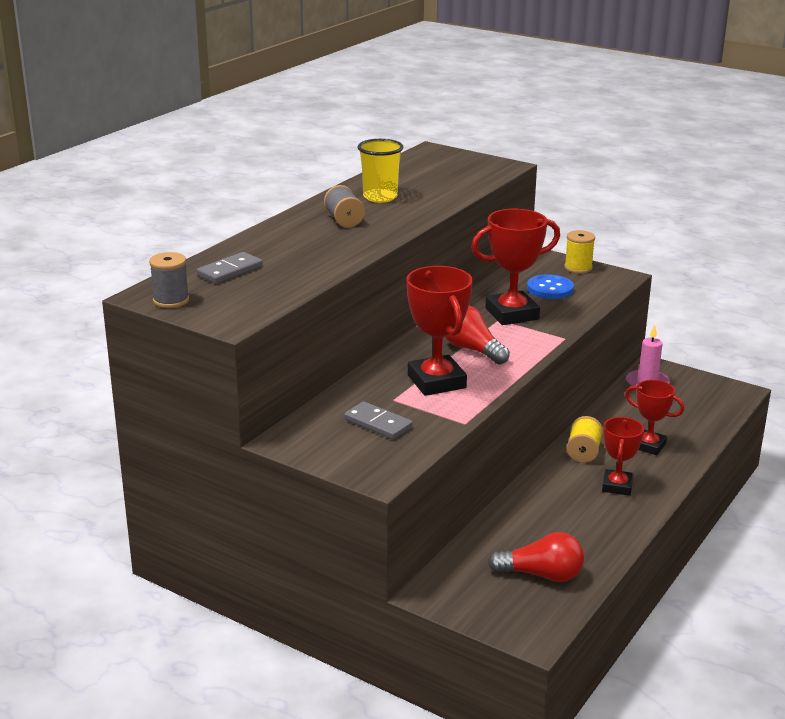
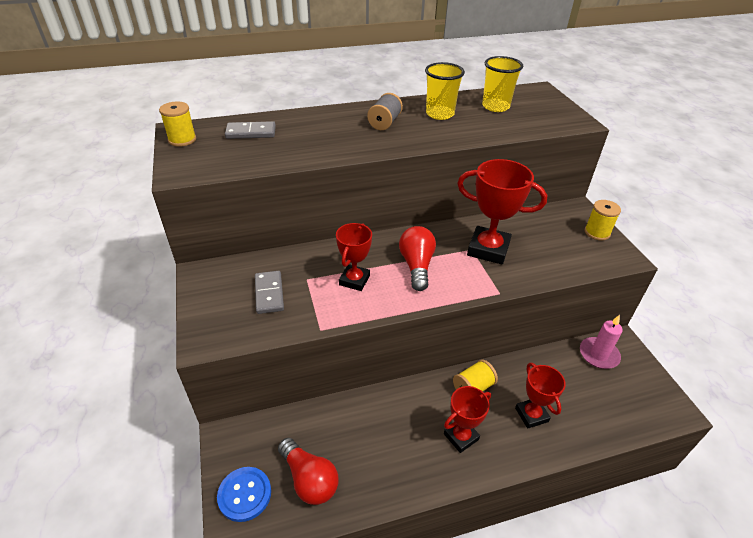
camera: 40 degrees right, 15 degrees up
grey spool [149,252,189,308] -> yellow spool [159,102,196,147]
red trophy [406,266,473,396] -> red trophy [336,223,372,291], size x0.63
blue button [527,274,574,299] -> blue button moved to [217,467,271,522]
none -> yellow cup [482,56,523,112]

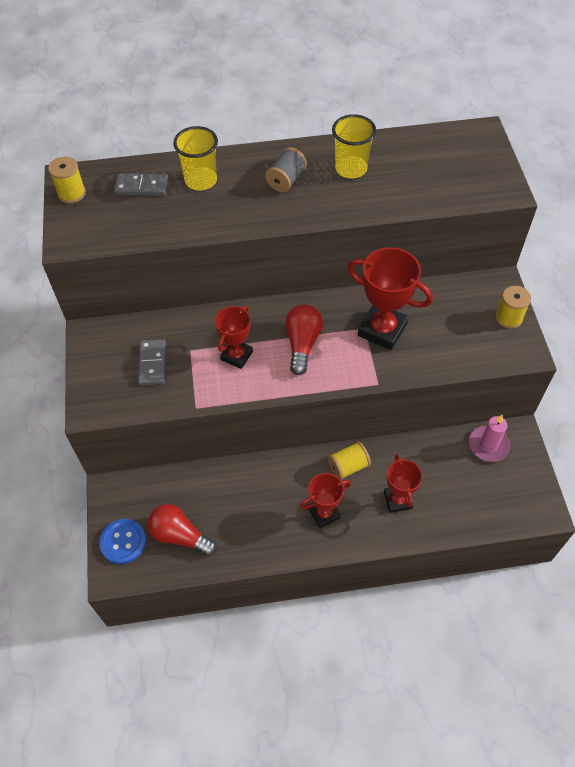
camera: 10 degrees right, 15 degrees up
red light bulb [278,438,339,505] -> red light bulb turned 150 degrees clockwise [147,504,217,556]
yellow cup [482,56,523,112] -> yellow cup moved to [173,126,218,190]

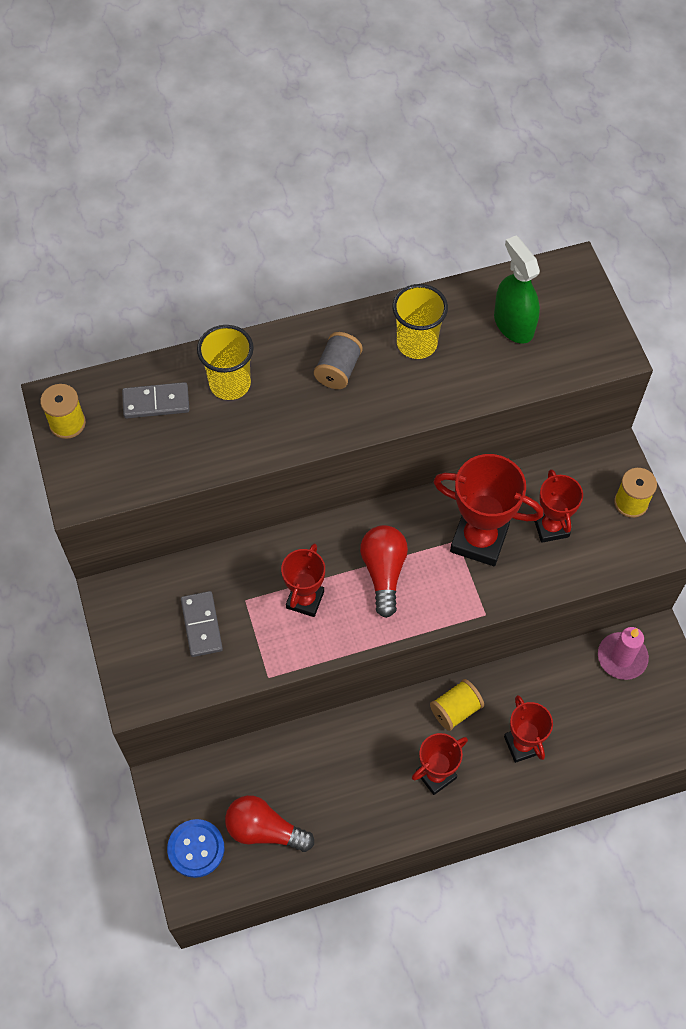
camera: 10 degrees left, 5 degrees up
none -> green spray bottle [494,235,540,344]
none -> red trophy [534,469,583,543]

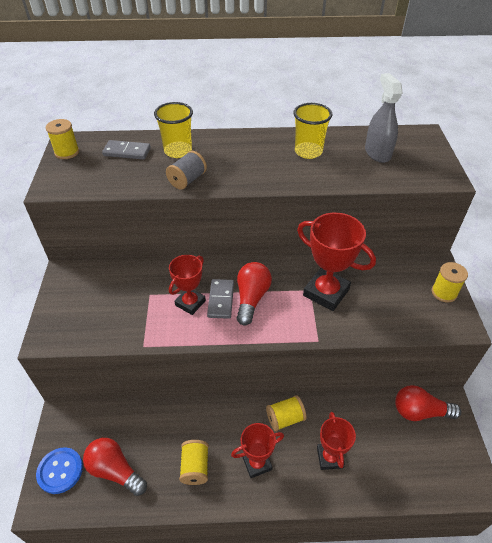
camera: 15 degrees right, 15 degrees down
grey domino [181,591,223,657] -> grey domino moved to [207,279,234,319]
grey spool [314,332,363,389] -> grey spool moved to [166,151,207,190]
green spray bottle [494,235,540,344] -> grey spray bottle [365,73,403,163]
red trophy [534,469,583,543] -> none
pink candle [598,627,649,680] -> red light bulb [395,385,461,421]
none -> yellow spool [179,440,209,485]

